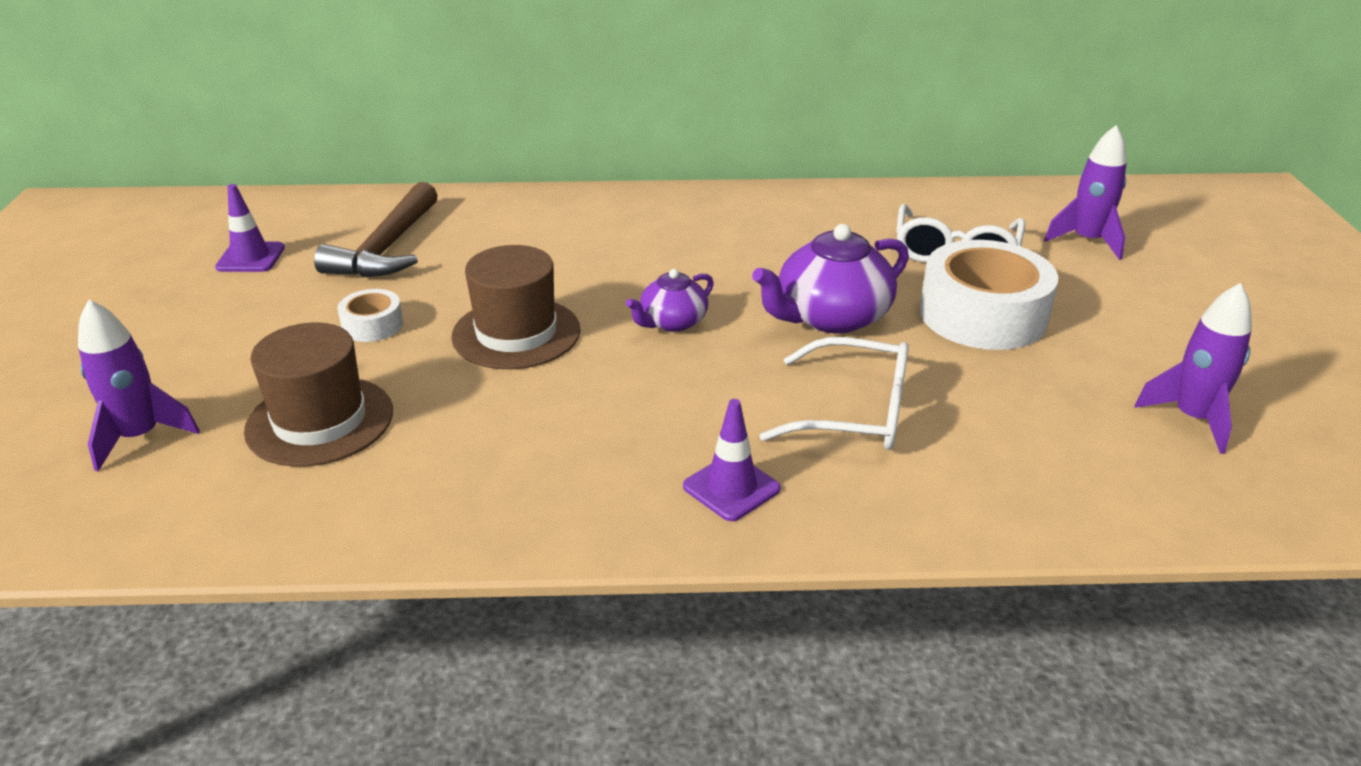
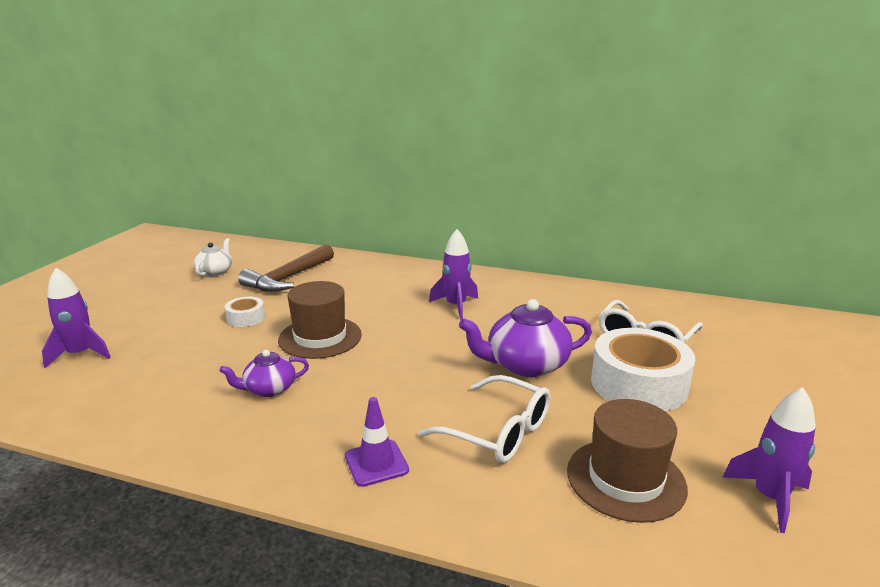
camera: 20 degrees right, 10 degrees down
purple traffic cone [215,184,285,272] -> white teapot [194,238,232,277]
brown hat [244,322,393,467] -> brown hat moved to [567,399,688,523]
purple teapot [626,269,714,332] -> purple teapot moved to [219,350,309,397]
purple rocket [1044,125,1127,260] -> purple rocket moved to [429,229,478,320]

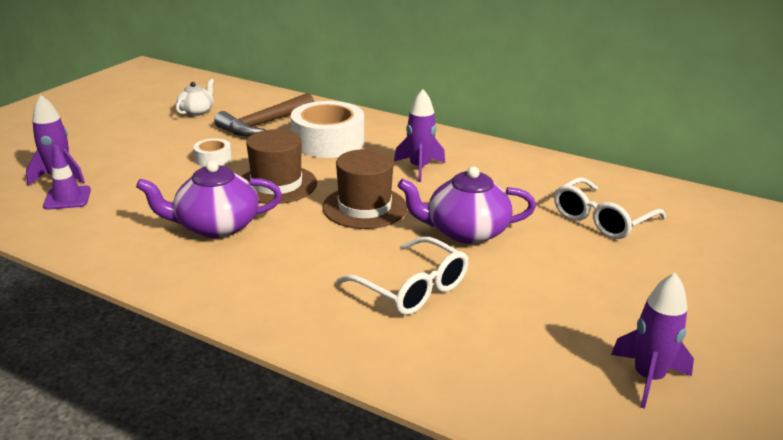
camera: 10 degrees right, 5 degrees up
purple teapot [219,350,309,397] -> purple teapot [136,160,282,238], size x1.72
purple traffic cone [345,397,409,487] -> purple traffic cone moved to [43,145,91,210]
brown hat [567,399,688,523] -> brown hat moved to [323,149,407,229]
white tape [591,328,695,411] -> white tape moved to [291,101,364,158]

